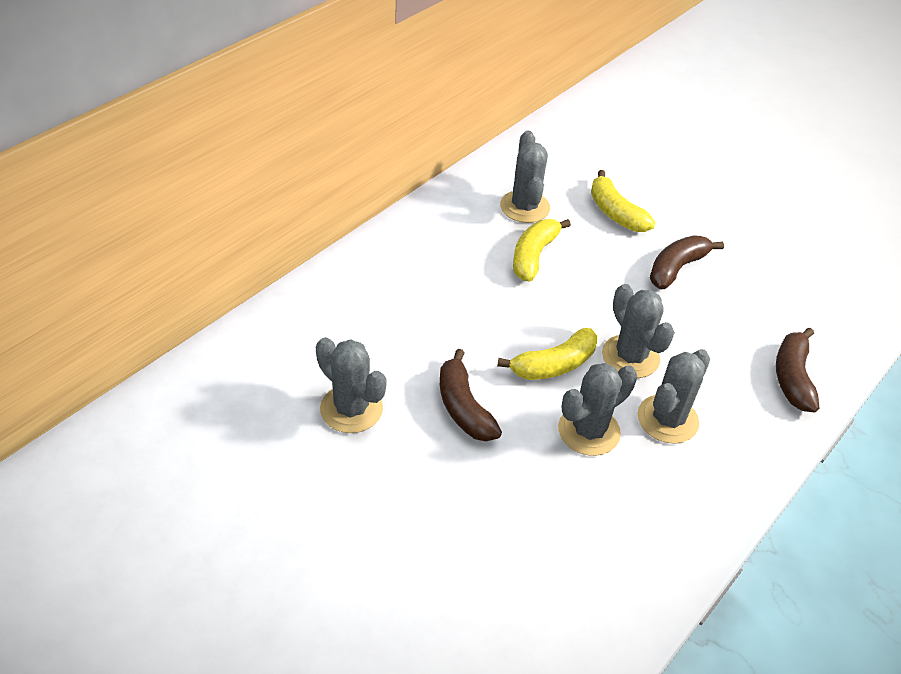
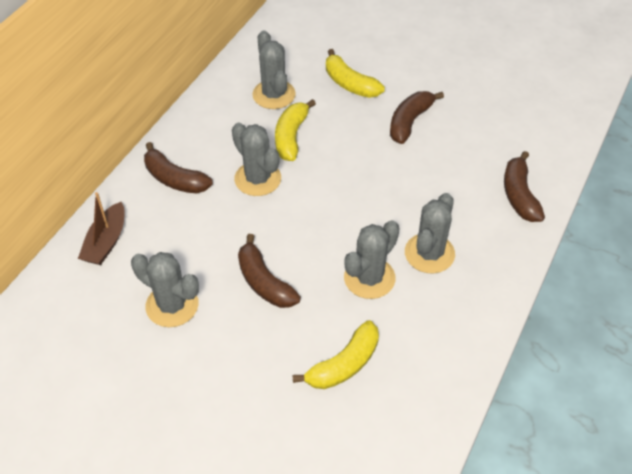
camera: 10 degrees left, 5 degrees up
yellow banana [497,328,598,380] -> yellow banana moved to [293,320,379,389]
grey cactus [602,284,675,378] -> grey cactus moved to [232,123,281,196]
none -> brown boat [78,192,125,265]
none -> brown banana [144,142,213,194]

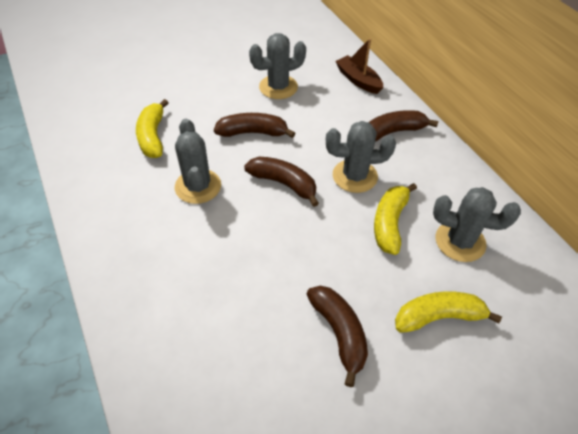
camera: 125 degrees right, 0 degrees up
yellow banana [275,99,316,161] -> yellow banana turned 120 degrees counterclockwise [374,183,417,255]
grey cactus [405,193,455,273] -> none
brown banana [504,151,545,222] -> brown banana moved to [244,157,319,207]

